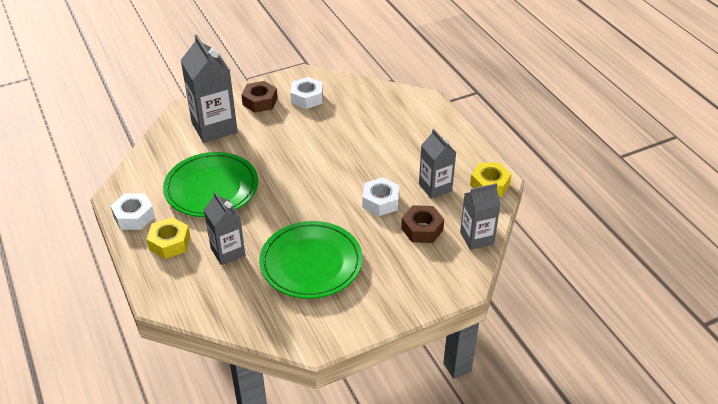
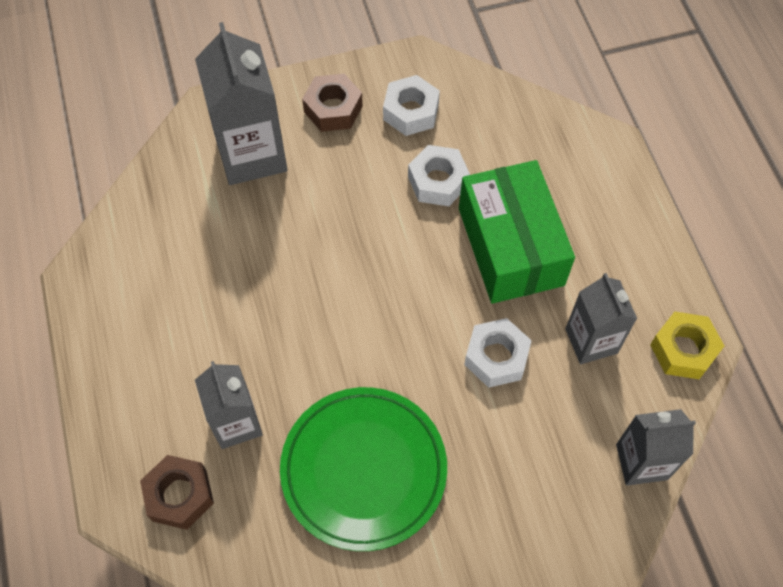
camera: 10 degrees right, 20 degrees up
white nut [111,193,155,230] -> white nut moved to [408,145,470,206]
yellow nut [146,217,190,259] -> none
green plate [163,152,258,217] -> none
brown nut [401,205,444,243] -> brown nut moved to [140,455,214,530]
none -> green box [459,160,575,304]

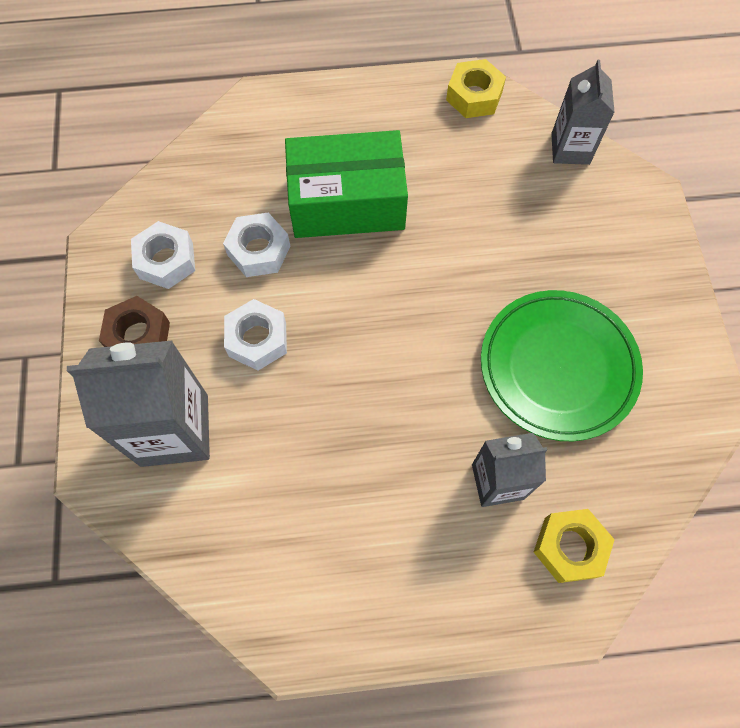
camera: 80 degrees left, 5 degrees up
brown nut [140,455,214,530] -> yellow nut [534,509,615,583]
white nut [464,318,532,388] -> white nut moved to [224,299,287,371]
grey carton [565,273,637,364] -> none

